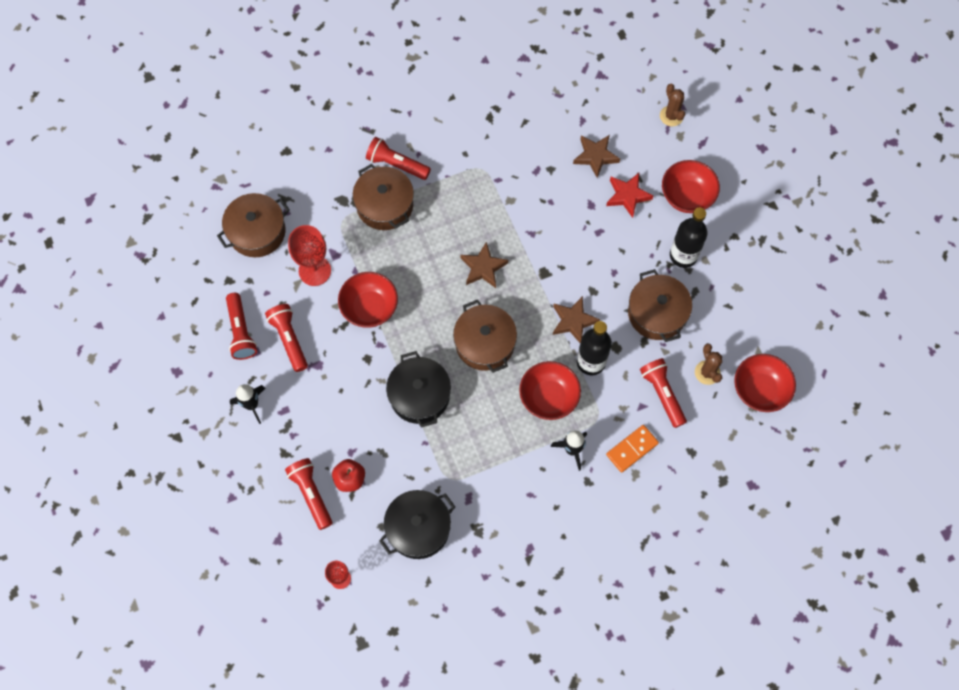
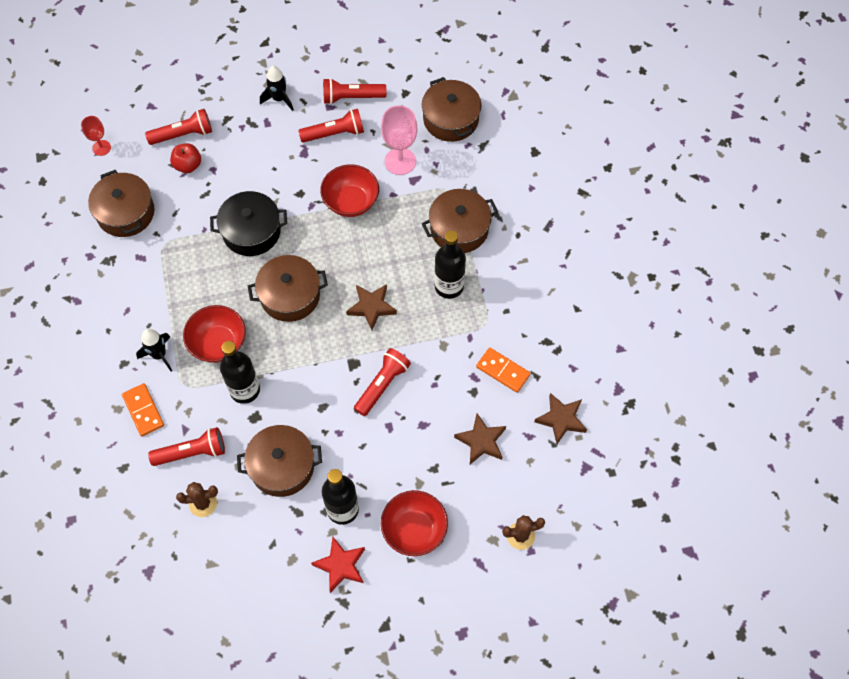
camera: 100 degrees right, 5 degrees down
red goblet [288,225,331,286] -> pink goblet [381,105,417,175]
red flashlight [366,137,431,180] -> red flashlight moved to [354,348,411,416]
black pot [379,490,455,559] -> brown pot [88,170,155,237]
brown star [553,296,600,343] -> brown star moved to [534,393,587,444]
red star [606,173,653,218] -> red star moved to [311,537,365,593]
red bowl [734,354,796,412] -> none
none -> black bottle [434,230,466,299]
none -> orange domino [476,348,531,393]

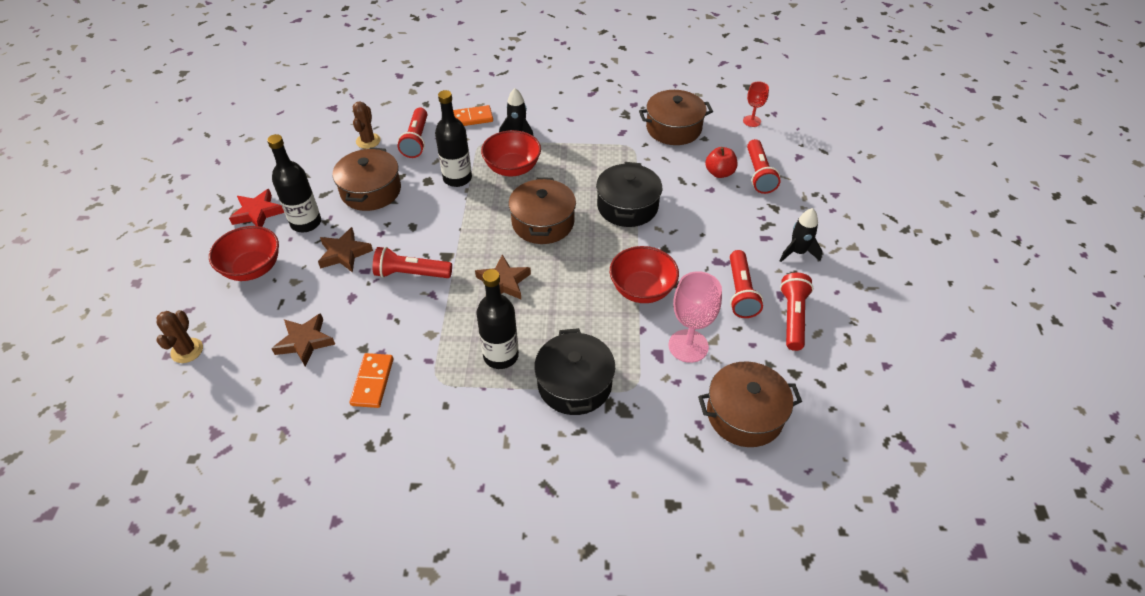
camera: 105 degrees right, 15 degrees down
red flashlight [354,348,411,416] -> red flashlight turned 135 degrees clockwise [373,247,452,278]
brown pot [422,189,498,253] -> black pot [534,328,615,415]
orange domino [476,348,531,393] -> orange domino turned 45 degrees counterclockwise [350,353,393,408]
brown star [534,393,587,444] -> brown star moved to [318,227,373,273]

